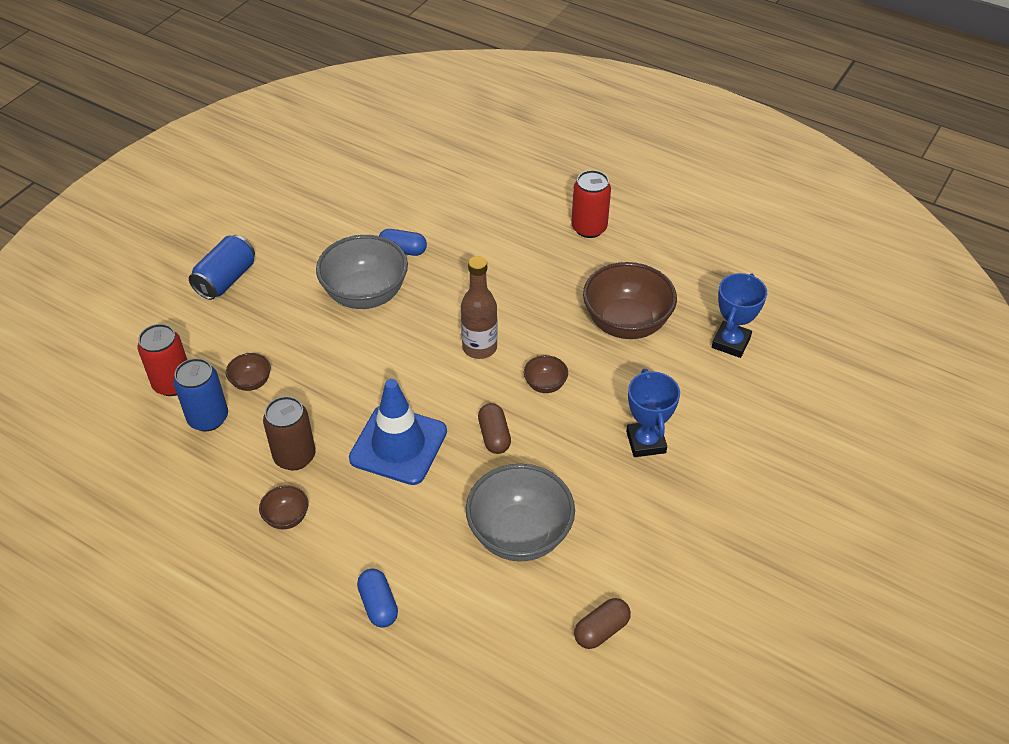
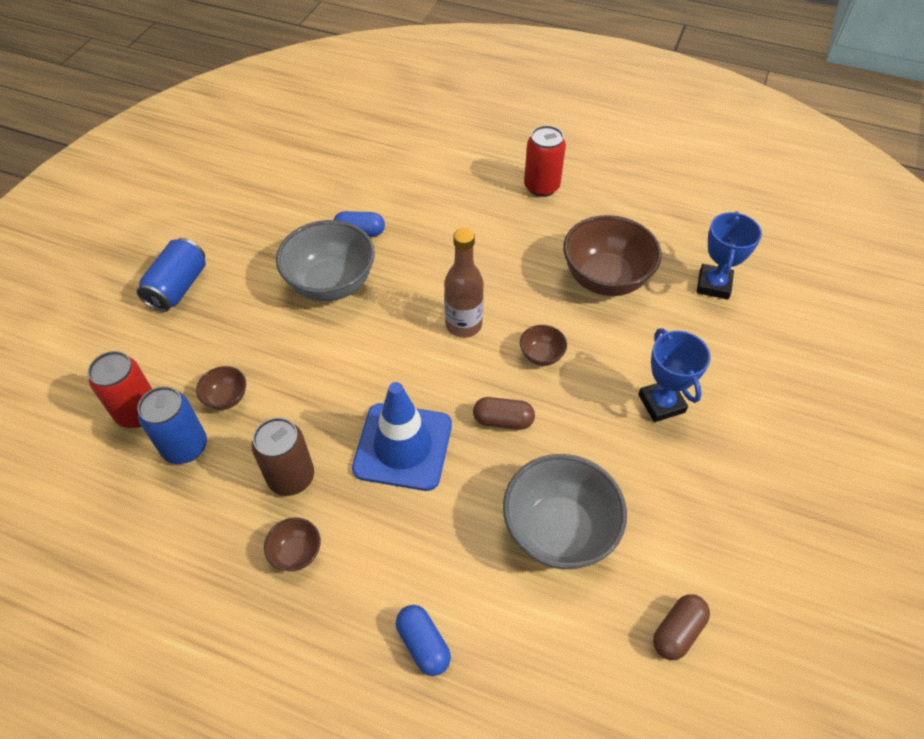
camera: 10 degrees left, 5 degrees up
brown capsule [478,403,511,454] -> brown capsule turned 60 degrees counterclockwise [473,397,535,430]

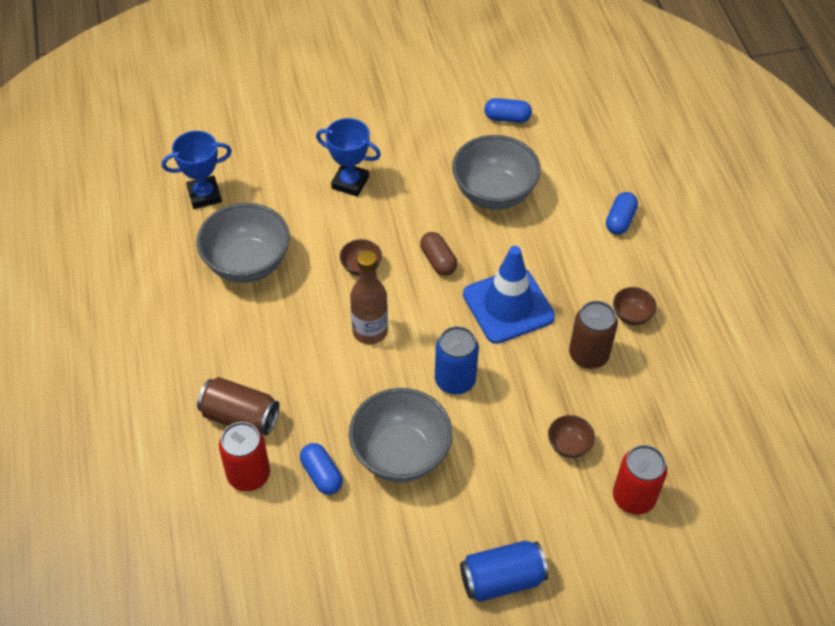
camera: 125 degrees left, 0 degrees up
blue can [138,386,207,464] -> blue can moved to [435,326,479,395]
red can [524,125,566,197] -> red can moved to [219,422,270,491]
brown bowl [563,215,662,296] -> grey bowl [197,203,290,283]
blue trophy [638,328,711,422] -> blue trophy turned 75 degrees clockwise [316,118,381,197]
brown capsule [653,594,710,660] -> blue capsule [484,98,532,123]
none -> brown can [197,377,279,435]

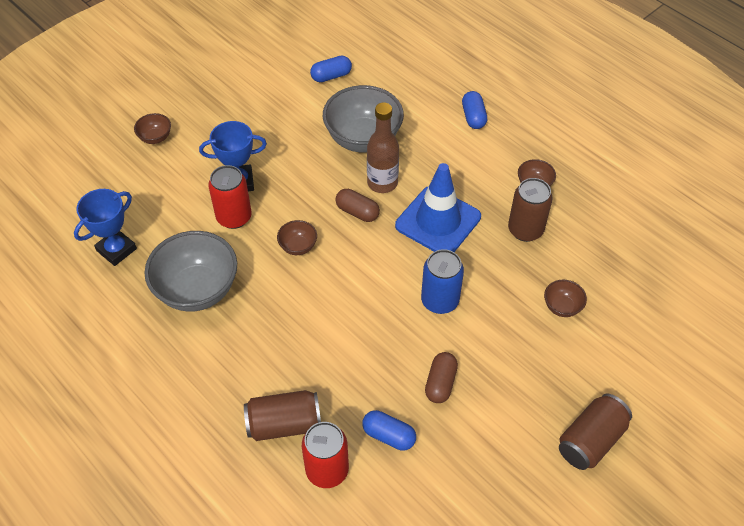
camera: 30 degrees left, 0 degrees up
grey bowl [349,388,453,482] -> brown capsule [425,352,458,403]
brown bottle [350,250,388,344] -> brown bottle moved to [367,102,399,193]
blue can [460,541,548,602] -> brown can [559,394,632,470]
red can [613,445,667,515] -> red can moved to [208,165,252,229]
none -> brown bowl [134,113,171,144]

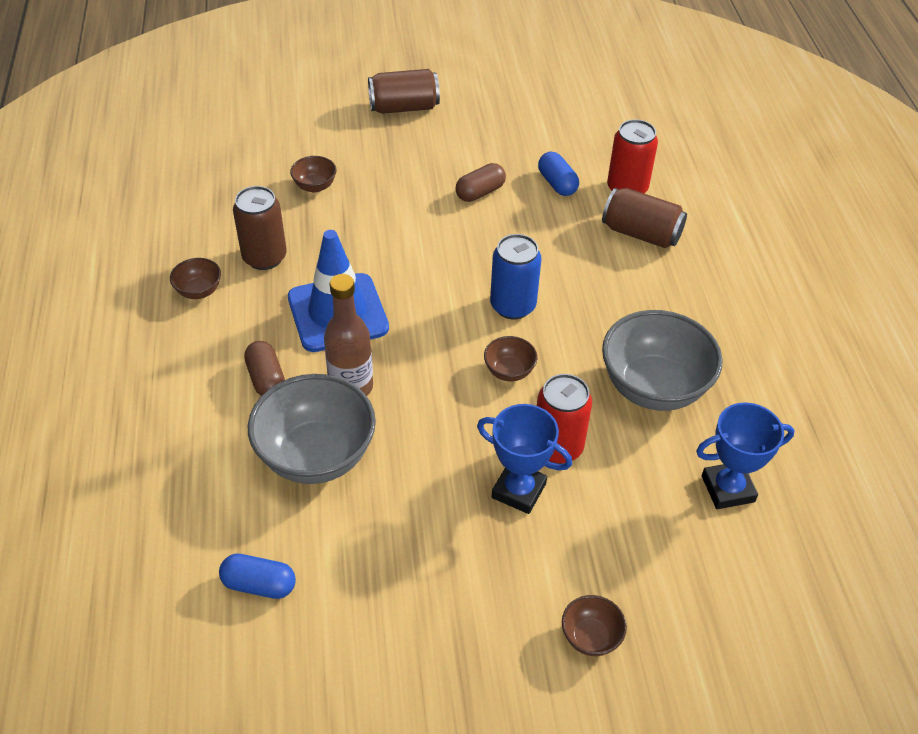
camera: 145 degrees left, 5 degrees down
brown capsule [335,189,380,222] -> brown capsule moved to [244,341,285,396]
blue can [421,249,464,314] -> blue can moved to [490,234,541,319]
blue capsule [462,91,487,129] -> none

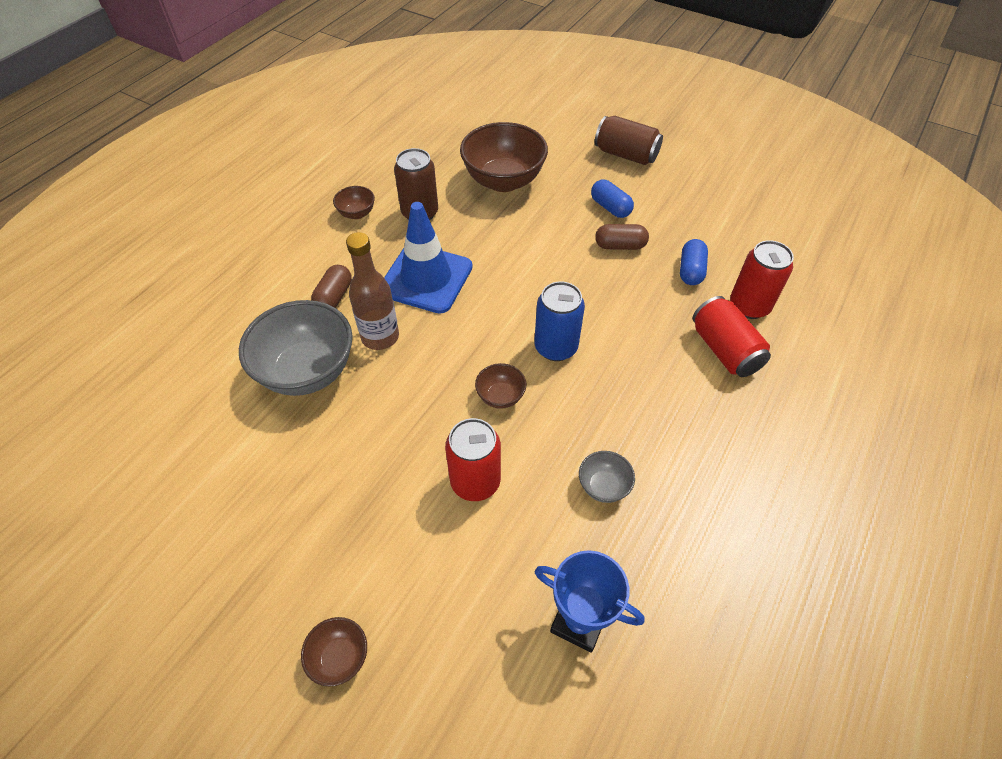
camera: 40 degrees right, 5 degrees up
blue capsule [219,554,296,599] -> blue capsule moved to [591,180,634,218]
brown bowl [290,156,336,193] -> brown bowl [460,122,548,192], size x2.17
blue trophy [477,404,572,514] -> none
brown can [602,188,687,248] -> red can [693,296,771,377]
grey bowl [602,310,723,411] -> grey bowl [579,451,635,503], size x0.46

